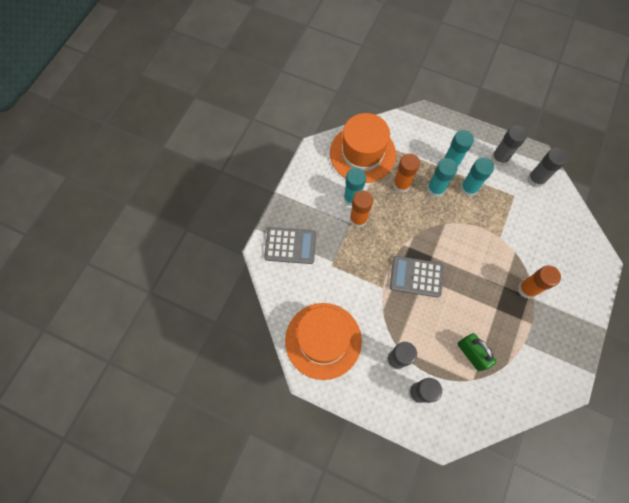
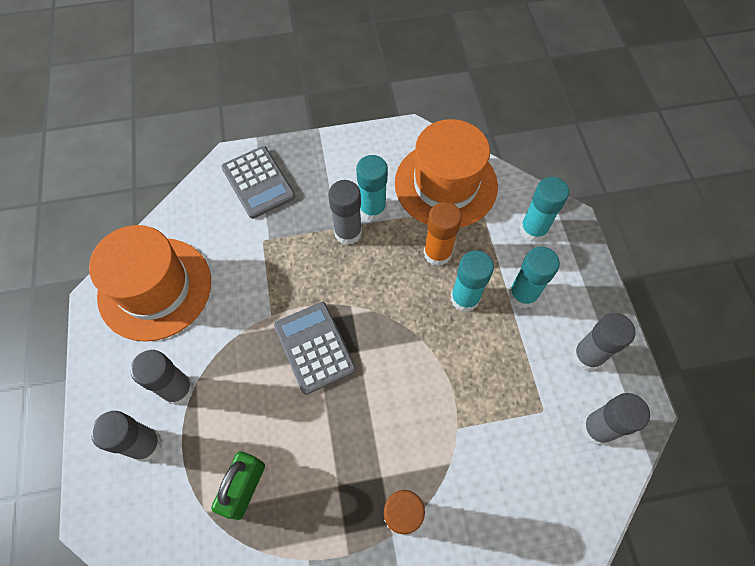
camera: 55 degrees right, 5 degrees down
orange glue stick [350,190,373,228] -> grey glue stick [328,180,362,245]
turquoise glue stick [460,157,494,197] -> turquoise glue stick moved to [520,177,569,242]

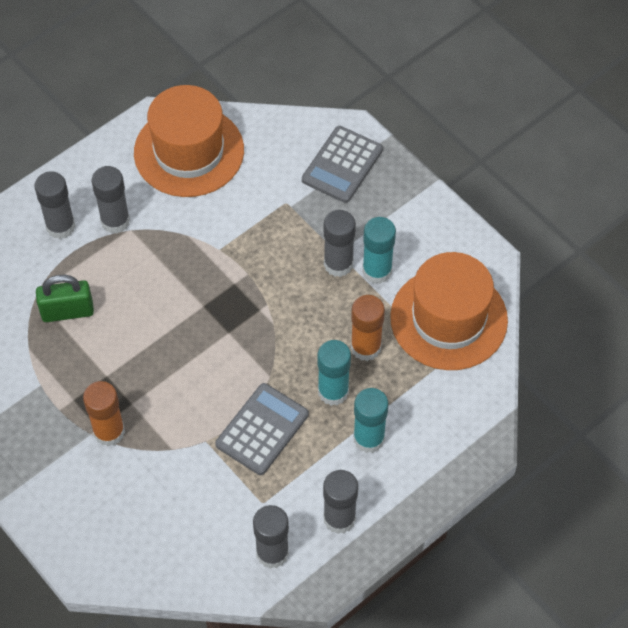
camera: 60 degrees right, 5 degrees down
grey calculator [274,302,356,395] -> grey calculator moved to [215,383,309,475]
turquoise glue stick [520,177,569,242] -> none

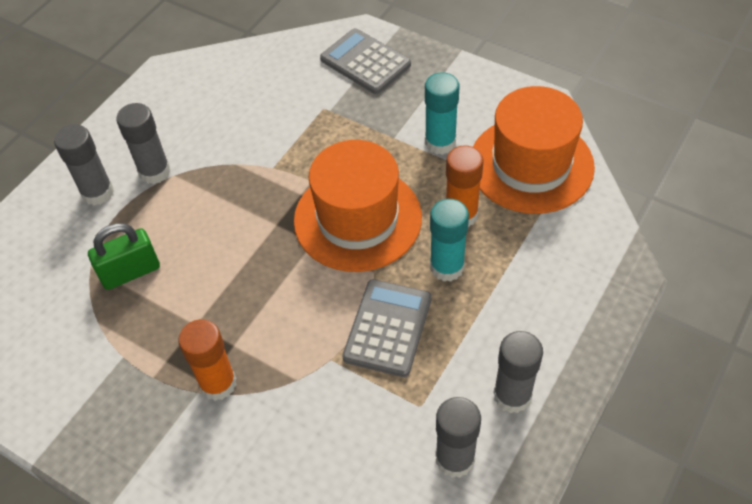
camera: 15 degrees left, 5 degrees down
orange hat [134,85,244,197] -> orange hat moved to [294,140,422,272]
grey calculator [302,126,383,203] -> grey calculator turned 120 degrees clockwise [320,28,411,94]
grey glue stick [324,210,356,277] -> none
turquoise glue stick [353,388,389,453] -> none

